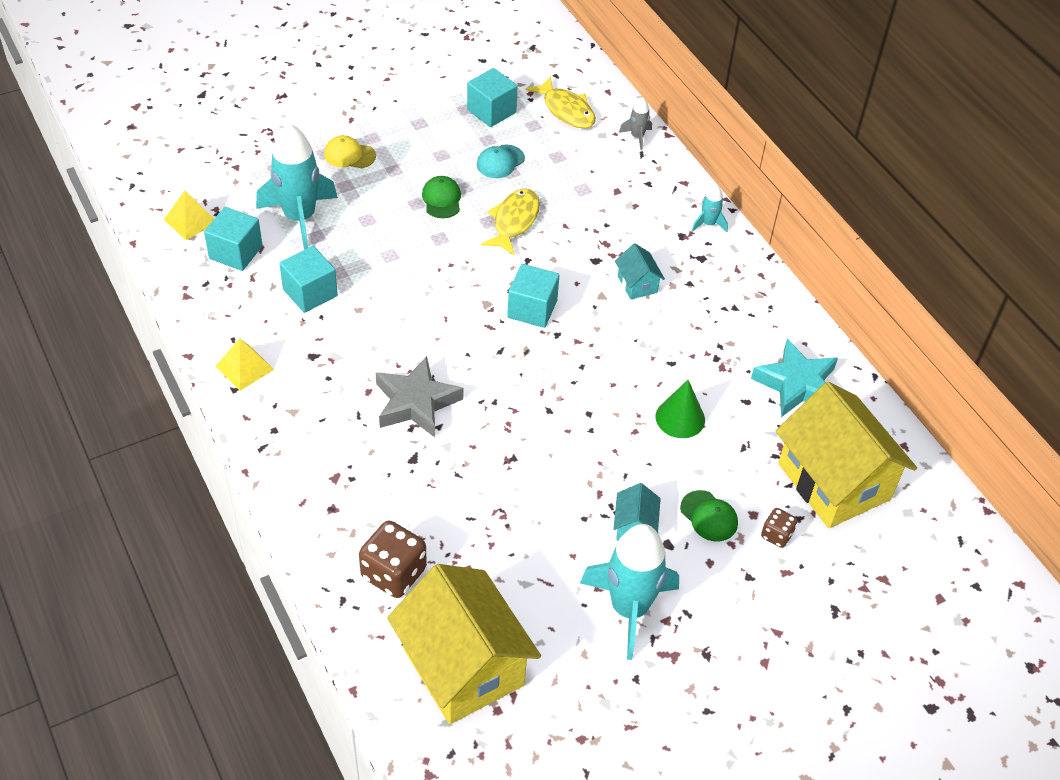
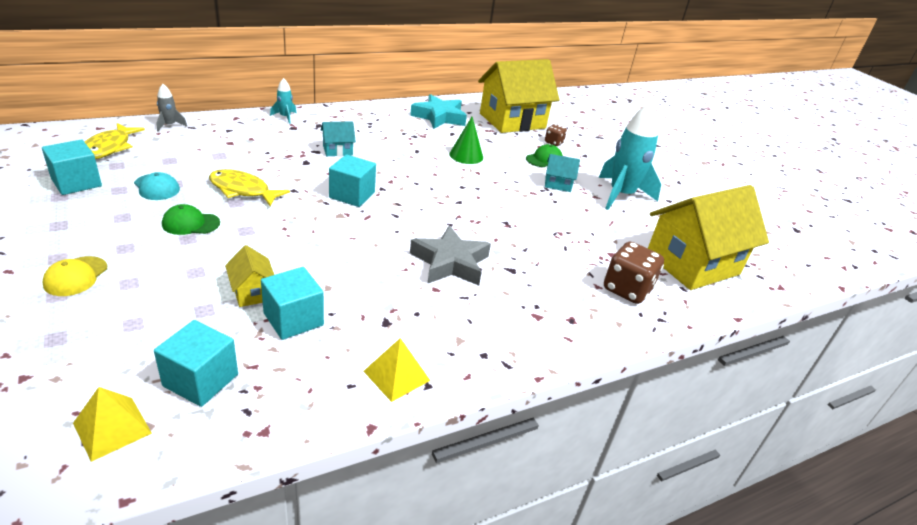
camera: 90 degrees left, 15 degrees down
turquoise rocket [256,123,338,250] -> none
yellow fish [525,76,596,128] -> yellow fish turned 135 degrees clockwise [85,123,145,159]
none -> yellow house [225,245,274,307]

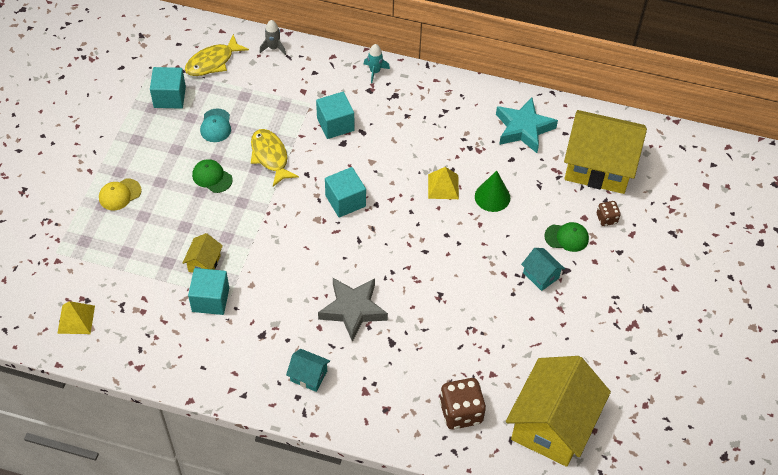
camera: 45 degrees right, 20 degrees up
turquoise cube [154,320,238,407] -> turquoise cube moved to [316,92,354,139]
turquoise house [321,121,356,156] -> turquoise house moved to [286,349,330,392]
yellow pyramid [363,338,430,402] -> yellow pyramid moved to [428,167,459,199]
turquoise rocket [599,102,661,210] -> none
yellow house [648,185,769,290] -> yellow house turned 75 degrees counterclockwise [506,356,611,467]

